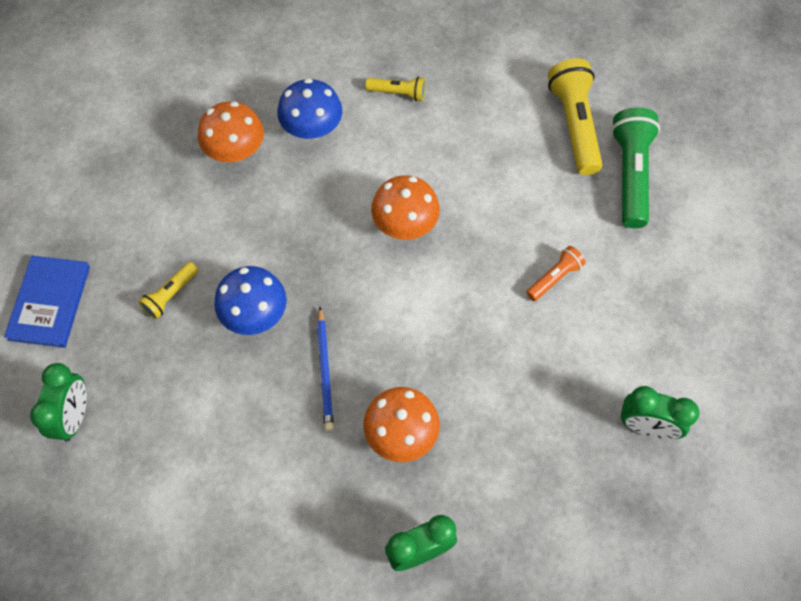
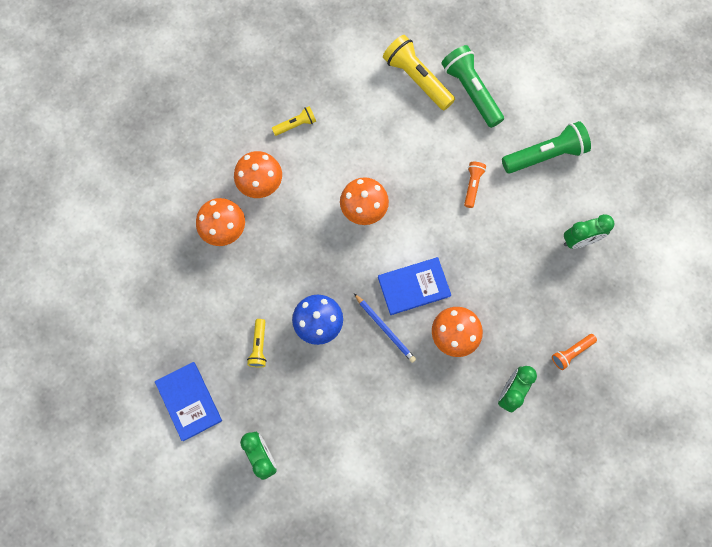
camera: 35 degrees left, 10 degrees up
blue mushroom [277,78,342,139] -> orange mushroom [234,151,282,198]
none -> blue book [378,257,451,315]
none -> green flashlight [502,121,591,174]
none -> orange flashlight [552,334,597,370]

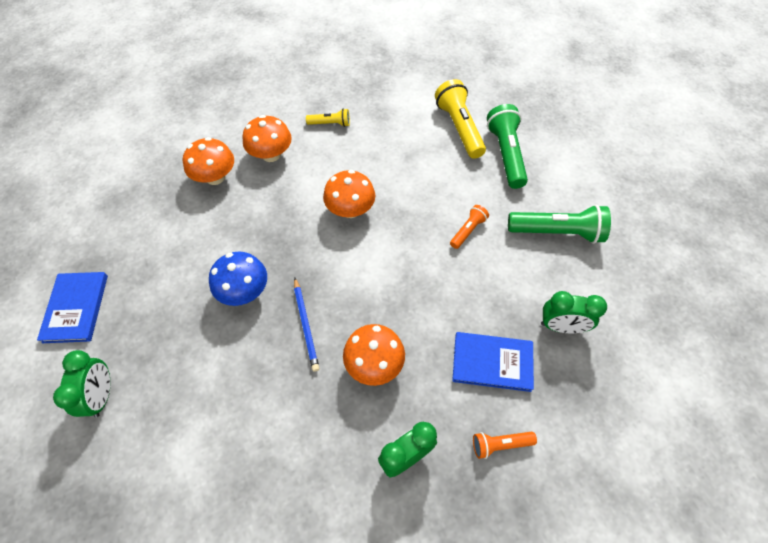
camera: 25 degrees right, 15 degrees down
yellow flashlight [247,319,267,367] -> none
blue book [378,257,451,315] -> blue book moved to [452,332,534,392]

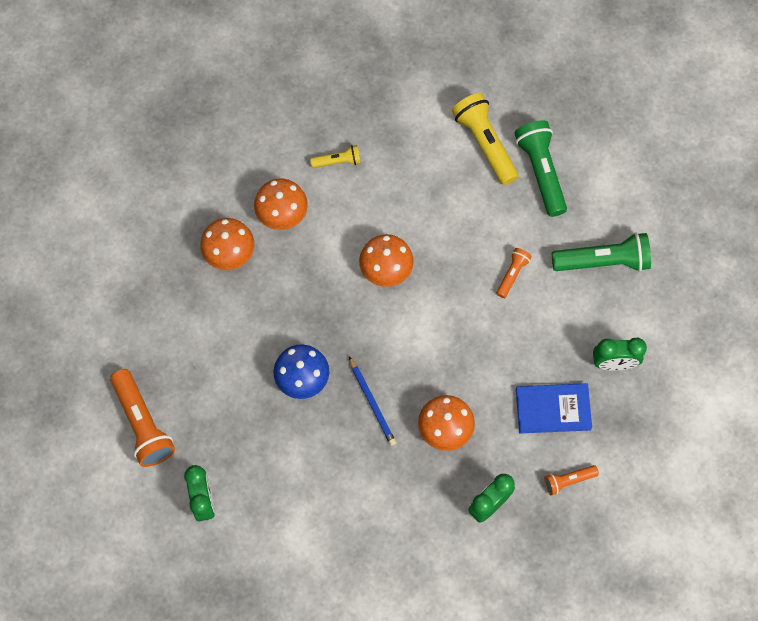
camera: 10 degrees left, 10 degrees up
blue book [37,272,108,343] -> orange flashlight [110,369,175,467]

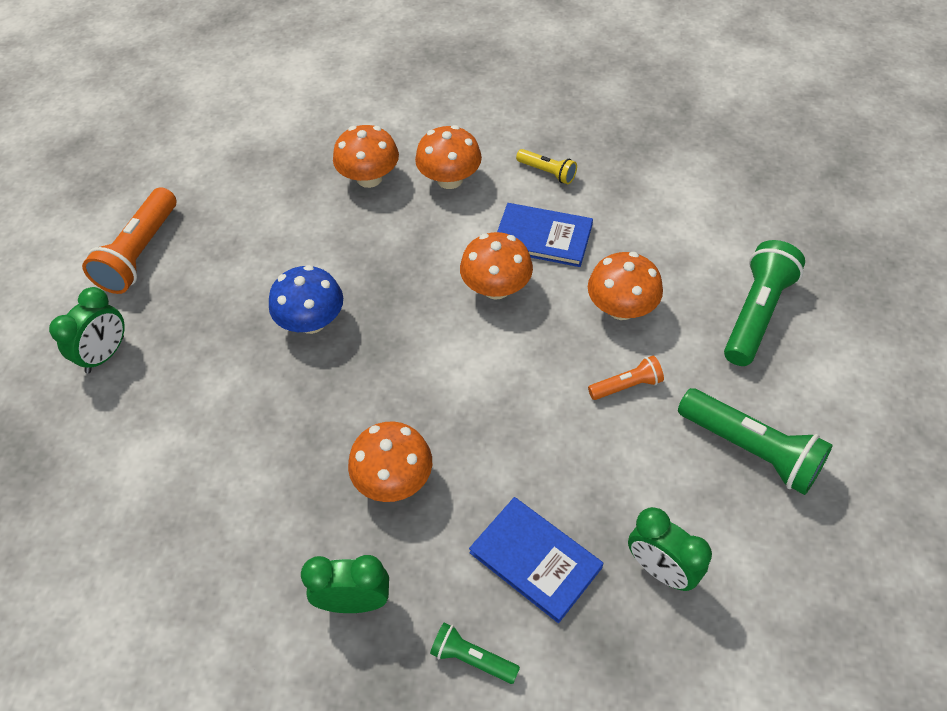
camera: 45 degrees right, 15 degrees down
blue pencil [349,357,396,446] -> none
yellow flashlight [452,93,519,185] -> none
orange flashlight [544,465,599,495] -> green flashlight [430,623,520,684]
none -> blue book [497,203,593,267]
none -> orange mushroom [588,252,663,320]

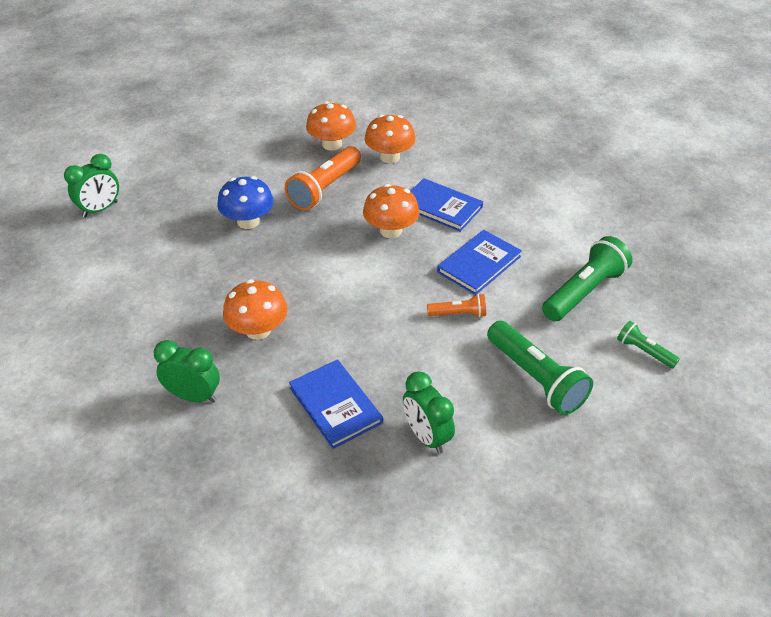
camera: 15 degrees right, 10 degrees down
orange flashlight [82,187,176,294] -> orange flashlight moved to [285,146,361,210]
green flashlight [430,623,520,684] -> green flashlight moved to [617,321,680,368]
yellow flashlight [516,149,577,184] -> none
orange mushroom [588,252,663,320] -> blue book [437,230,522,295]

